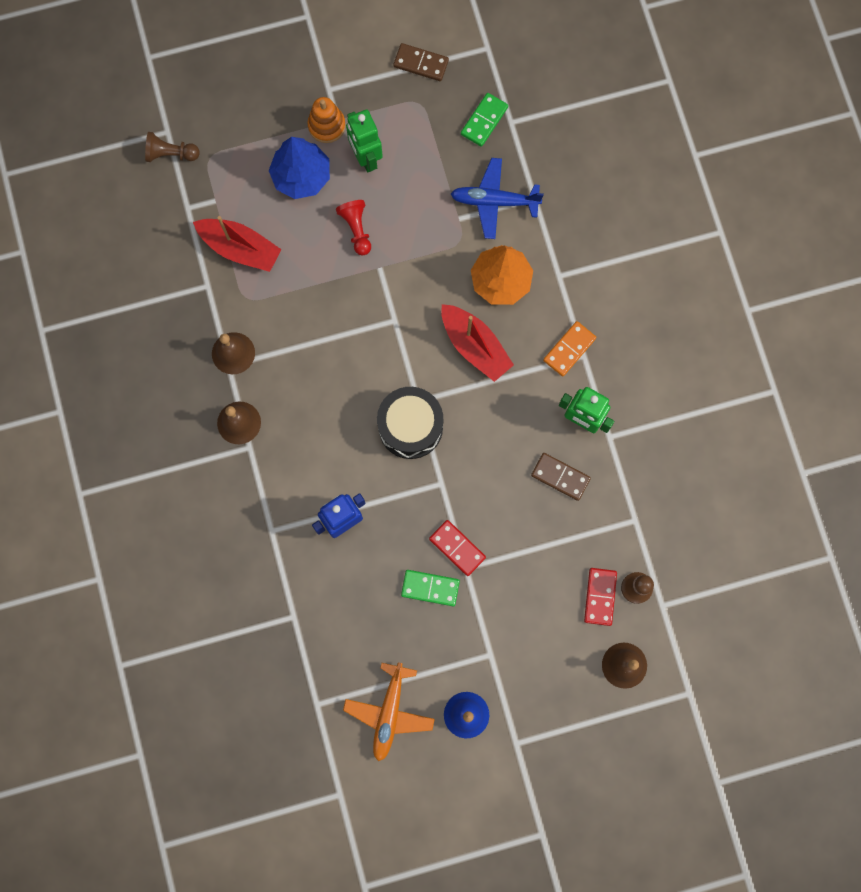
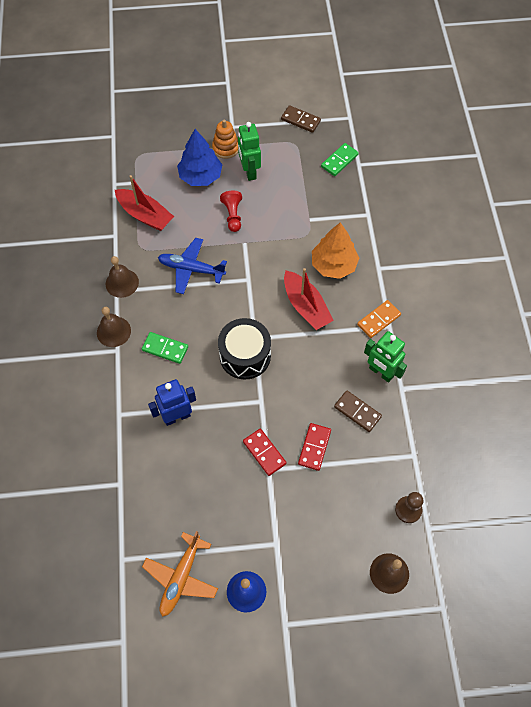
camera: 10 degrees right, 15 degrees down
brown pawn [145,132,200,162] -> none
green domino [401,570,460,606] -> green domino moved to [142,332,188,364]
blue plane [451,158,544,239] -> blue plane moved to [158,238,227,294]
red domino [584,568,617,626] -> red domino moved to [298,423,331,471]

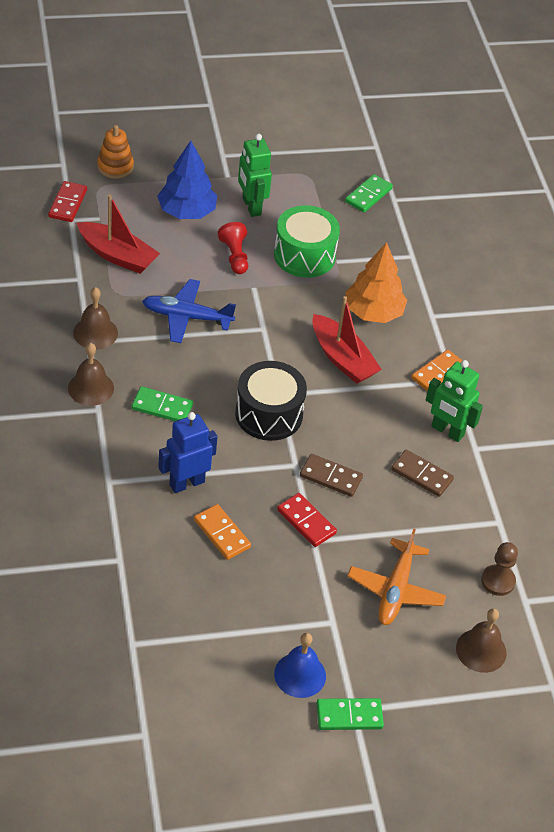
camera: 10 degrees left, 15 degrees down
orange plane [142,531,218,617] -> orange plane moved to [348,528,446,625]
orange stacking toy [212,119,238,159] -> orange stacking toy moved to [97,125,134,179]
brown domino [281,105,321,133] -> brown domino moved to [300,454,363,497]
red domino [298,423,331,471] -> red domino moved to [48,181,87,222]
none -> orange domino [194,504,251,560]
none -> green drum [274,205,340,278]
none -> green domino [317,698,384,730]

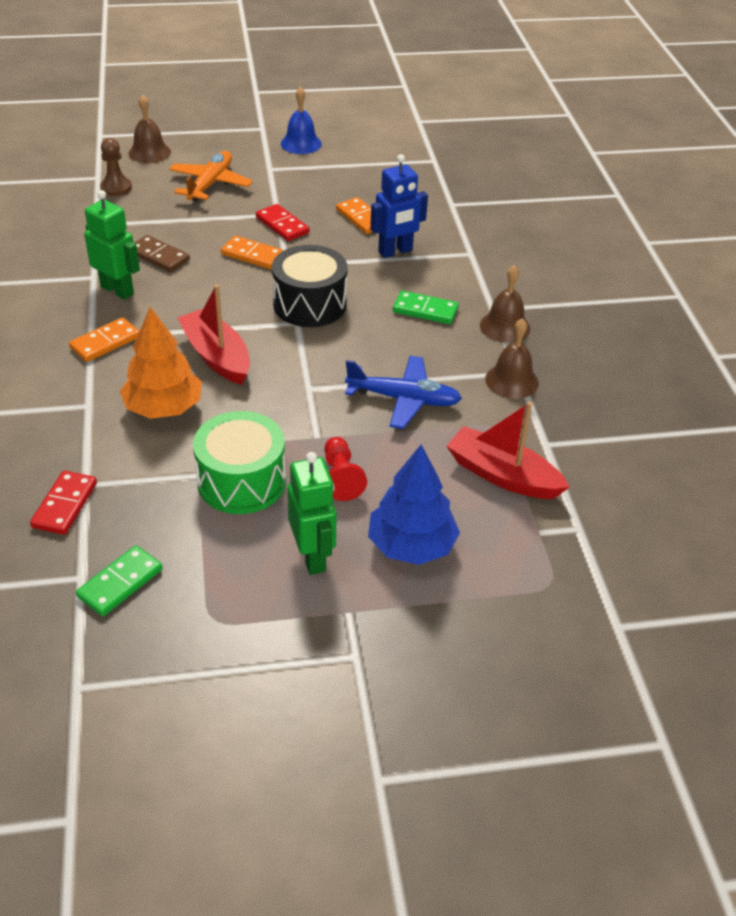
camera: 175 degrees left, 5 degrees down
red domino [48,181,87,222] -> red domino moved to [30,471,97,535]
orange stacking toy [97,125,134,179] -> none
brown domino [300,454,363,497] -> orange domino [221,236,284,269]
green domino [317,698,384,730] -> none

